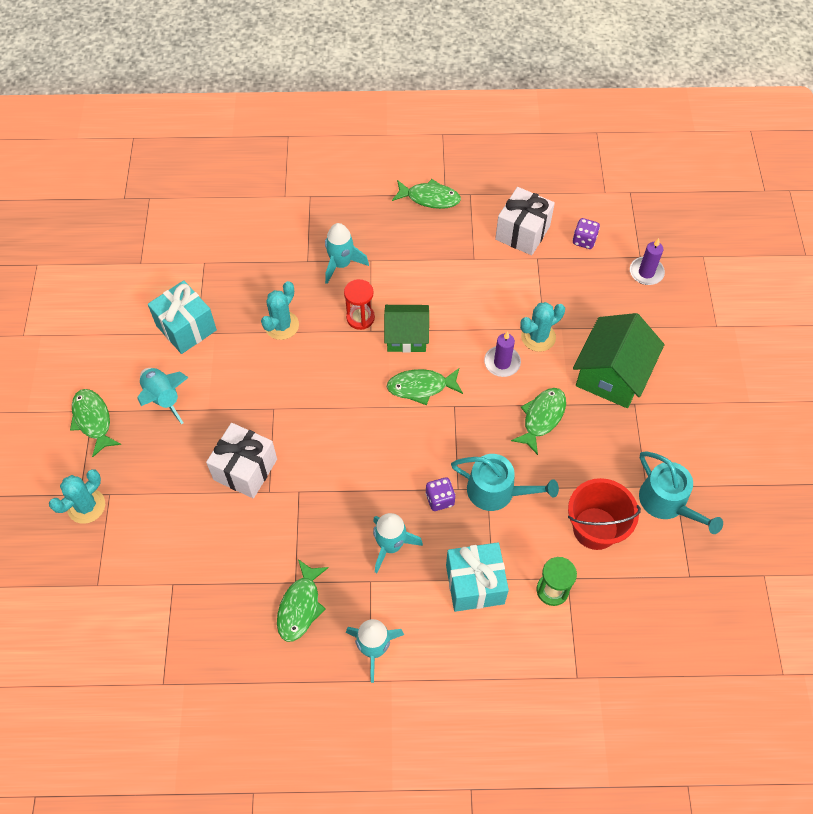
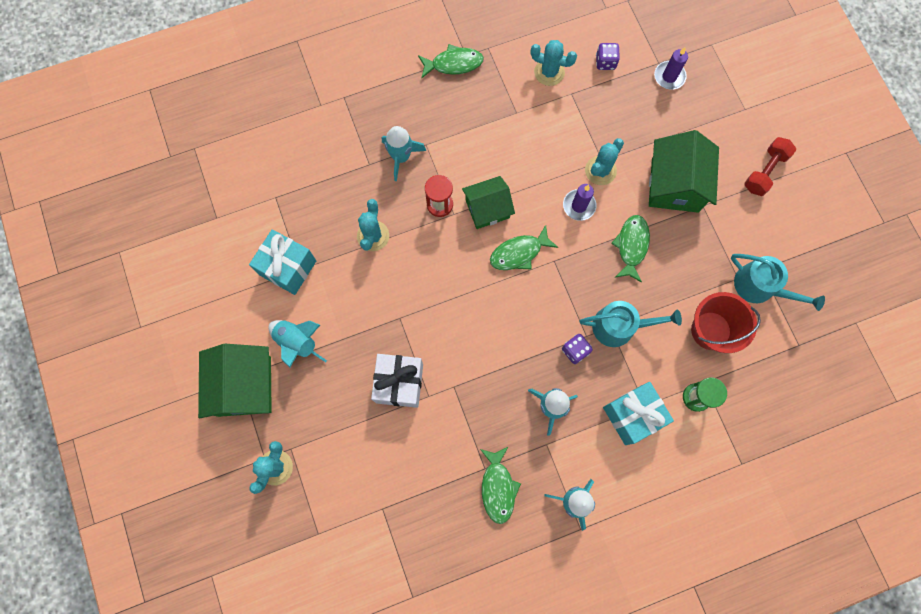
camera: 20 degrees left, 15 degrees up
green fish [70,389,121,457] -> green house [198,344,272,418]
white gift [495,187,555,255] -> turquoise cactus [531,40,577,86]
none -> red dumbbell [744,137,796,196]

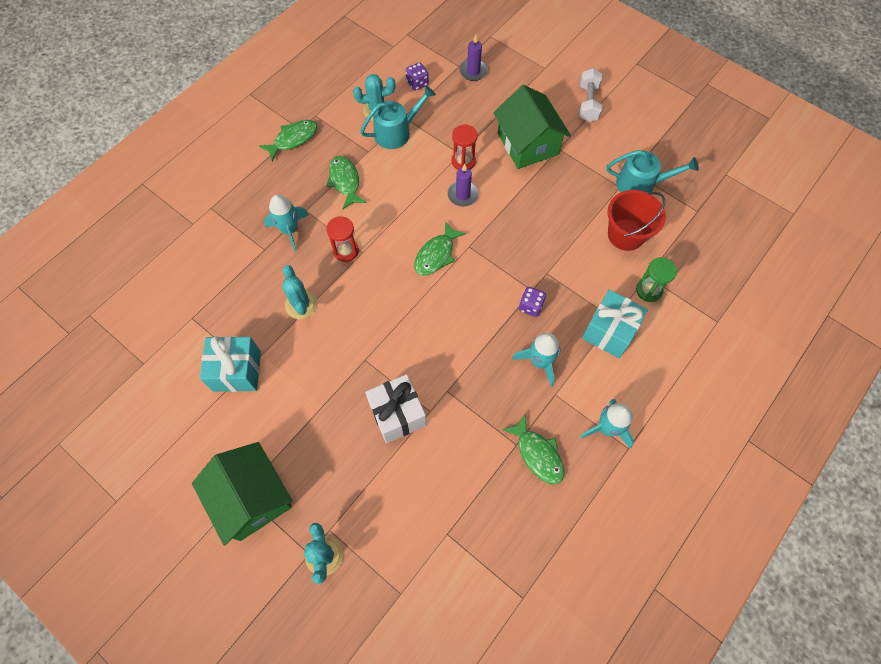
camera: 30 degrees left, 10 degrees down
turquoise rocket [268,320,327,368] -> none
green house [462,176,515,229] -> none
turquoise watering can [580,301,682,347] -> turquoise watering can moved to [360,85,436,149]
turquoise cactus [585,138,624,185] -> red hourglass [452,125,478,170]
green fish [611,215,650,283] -> green fish moved to [326,156,367,209]
red dumbbell [744,137,796,196] -> white dumbbell [579,68,602,122]

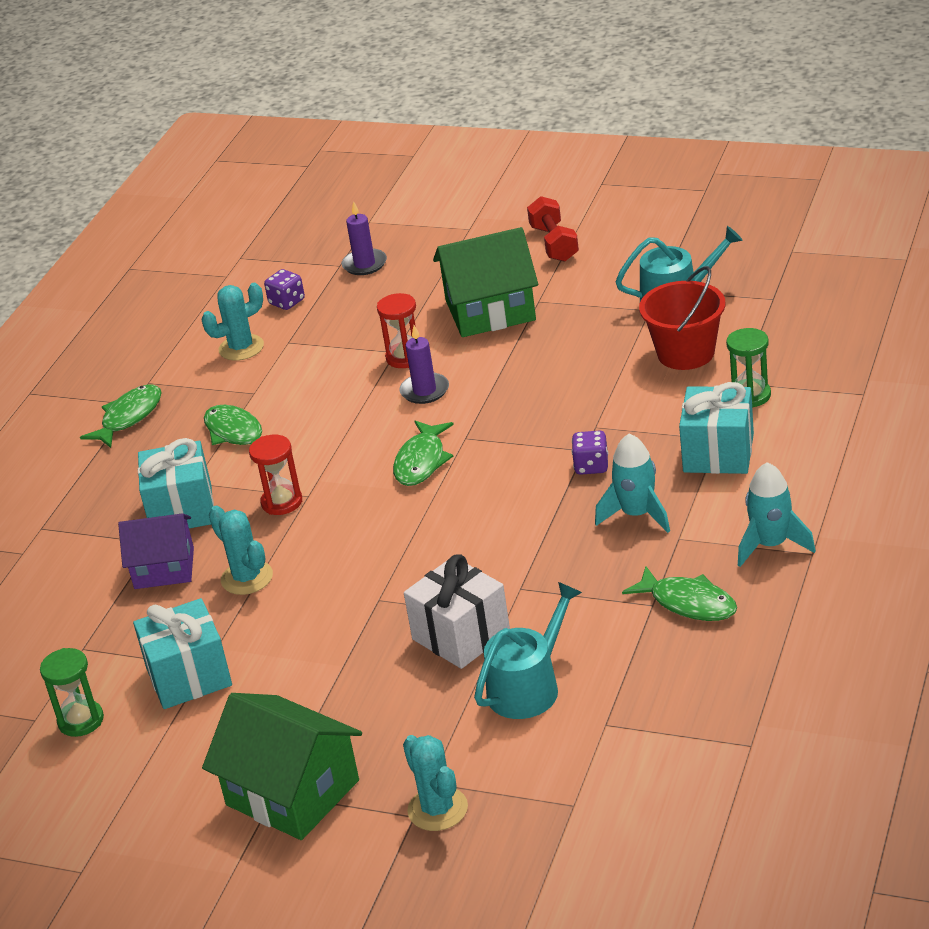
camera: 15 degrees left, 30 degrees down
turquoise rocket [264,194,309,252] -> turquoise gift [138,438,214,528]
turquoise watering can [360,85,436,149] -> turquoise watering can moved to [474,582,582,719]
green house [494,85,571,169] -> green house turned 60 degrees counterclockwise [433,227,538,337]
white dumbbell [579,68,602,122] -> red dumbbell [527,196,579,262]
none -> green hourglass [40,648,104,737]
none -> purple house [118,513,194,589]

